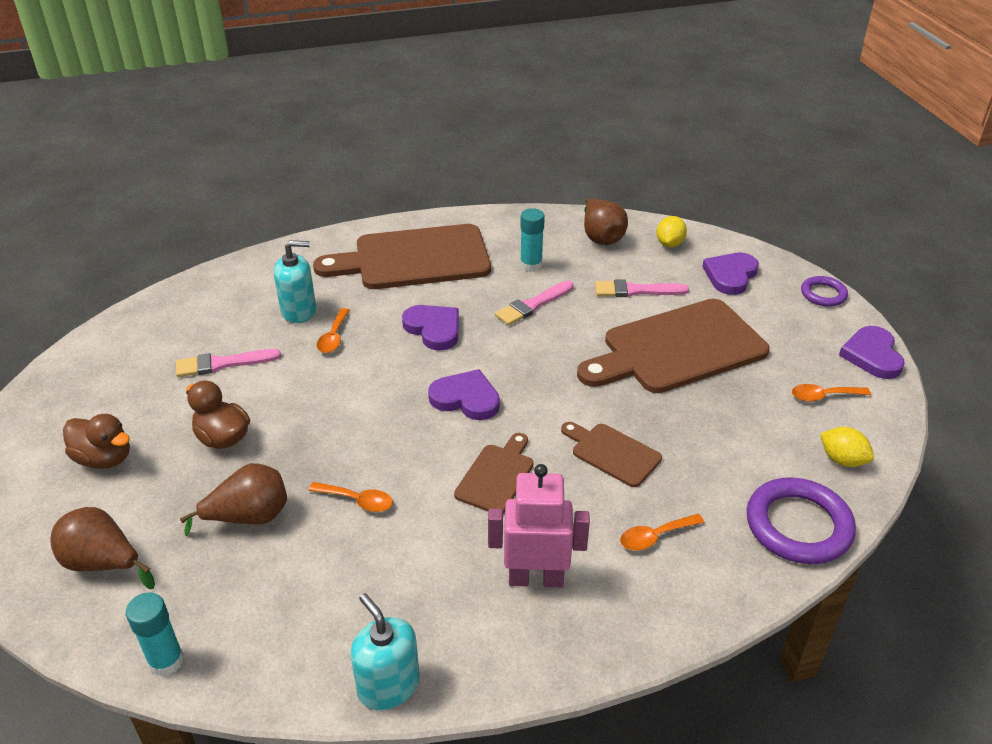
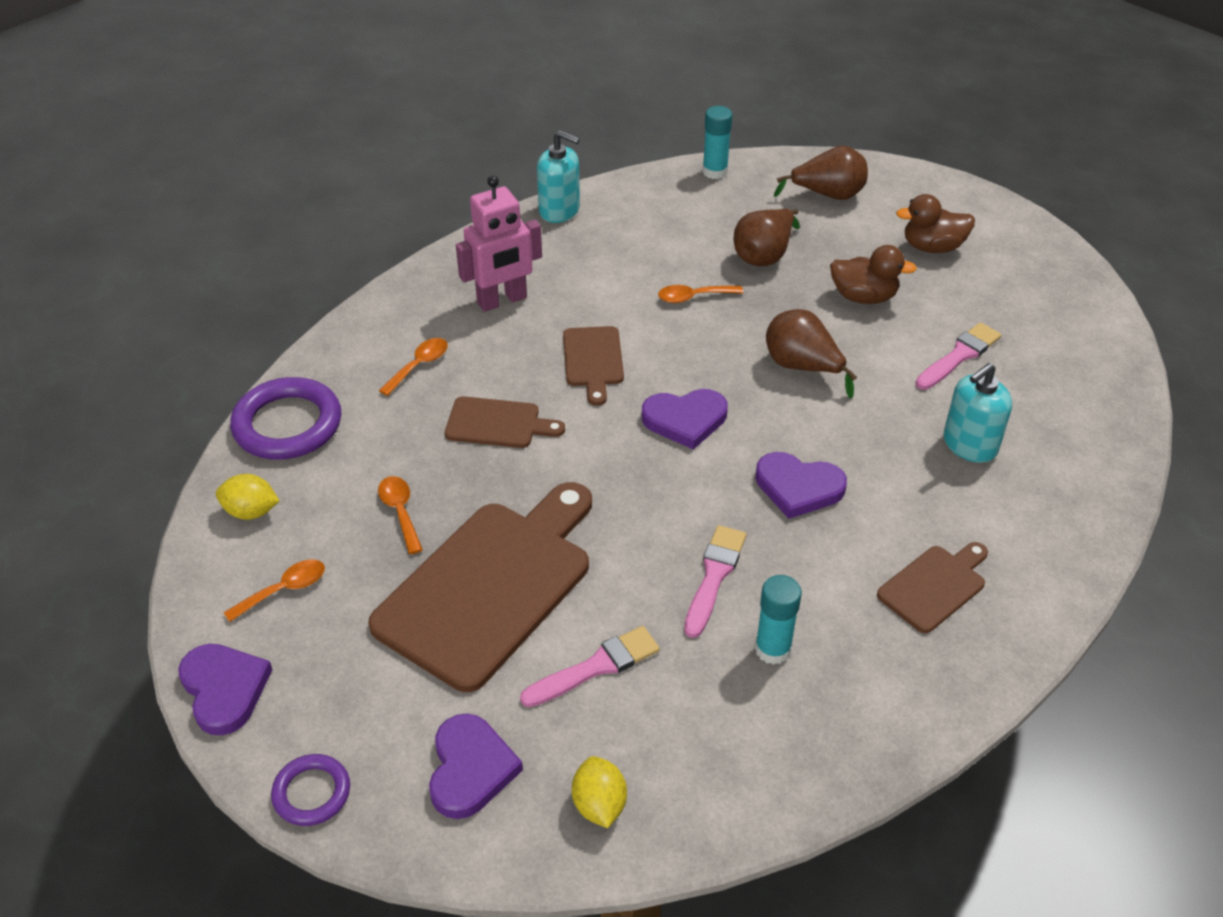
camera: 150 degrees right, 5 degrees up
brown cutting board [313,224,491,289] -> brown cutting board [877,542,988,633], size x0.48
orange spoon [317,308,350,353] -> orange spoon moved to [378,476,423,554]
brown pear [584,198,628,245] -> brown pear moved to [766,309,857,399]

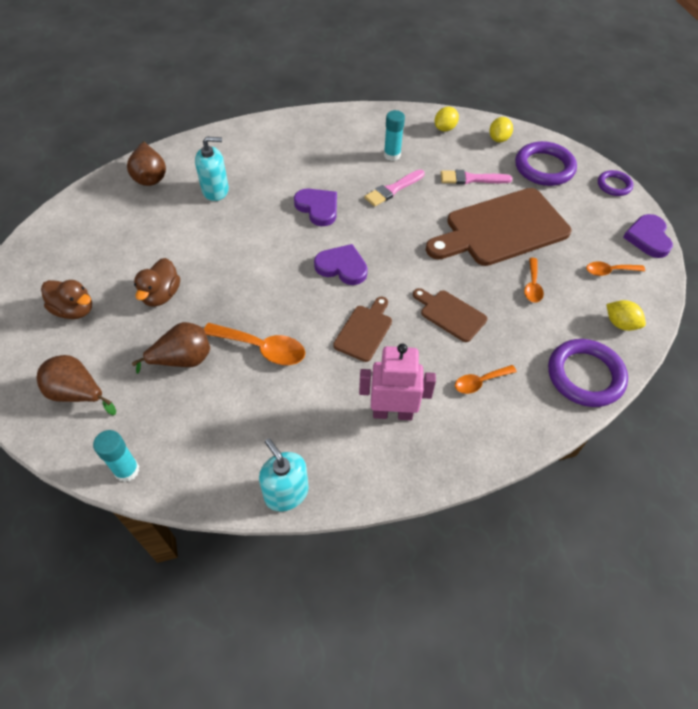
camera: 150 degrees left, 10 degrees up
purple heart [429,713,523,819] -> purple ring [515,141,577,186]
orange spoon [658,285,743,303] -> orange spoon [204,323,305,365], size x1.65
brown pear [766,309,857,399] -> brown pear moved to [127,141,166,186]
brown duck [830,245,917,304] -> brown duck turned 120 degrees counterclockwise [134,258,180,306]
brown cutting board [877,542,988,633] -> none
pink brush [915,322,1001,390] -> none
none -> yellow lemon [435,107,459,131]

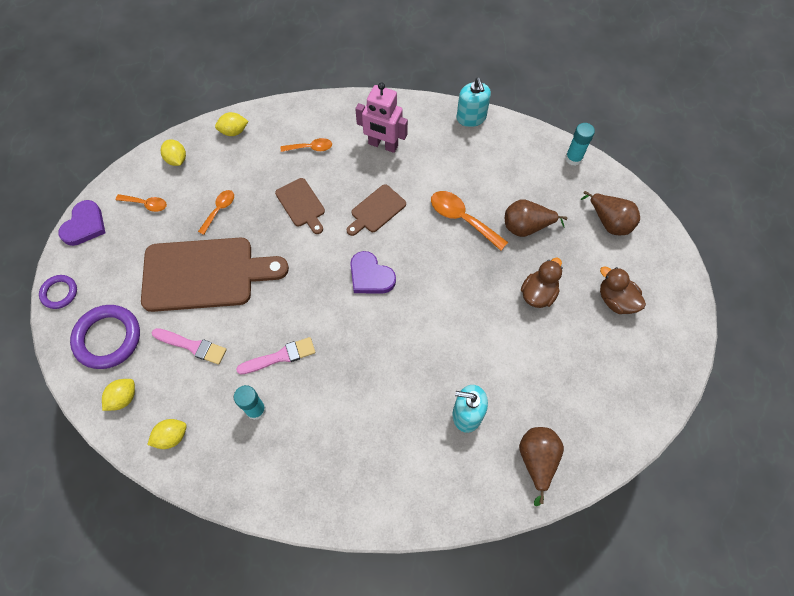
camera: 160 degrees left, 10 degrees up
purple heart [294,189,337,226] -> none
purple ring [548,339,628,407] -> yellow lemon [215,112,248,136]

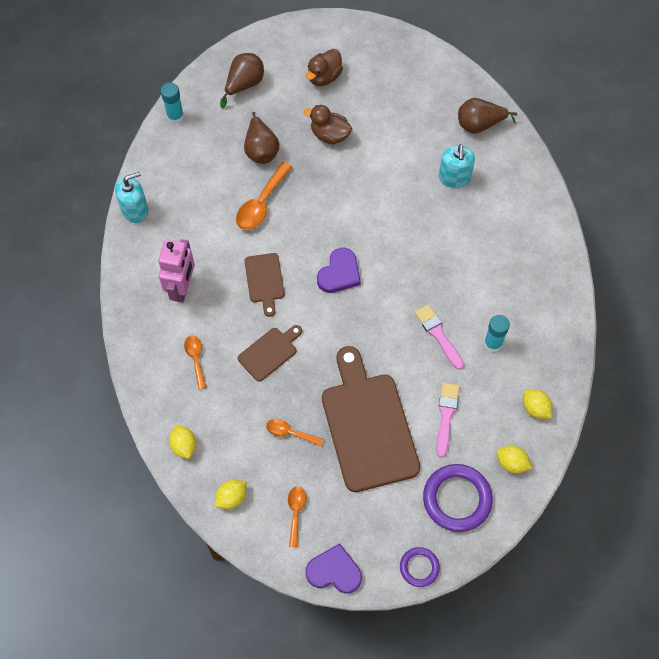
camera: 100 degrees left, 0 degrees up
brown cutting board [346,184,406,236] -> brown cutting board turned 45 degrees clockwise [244,253,285,317]

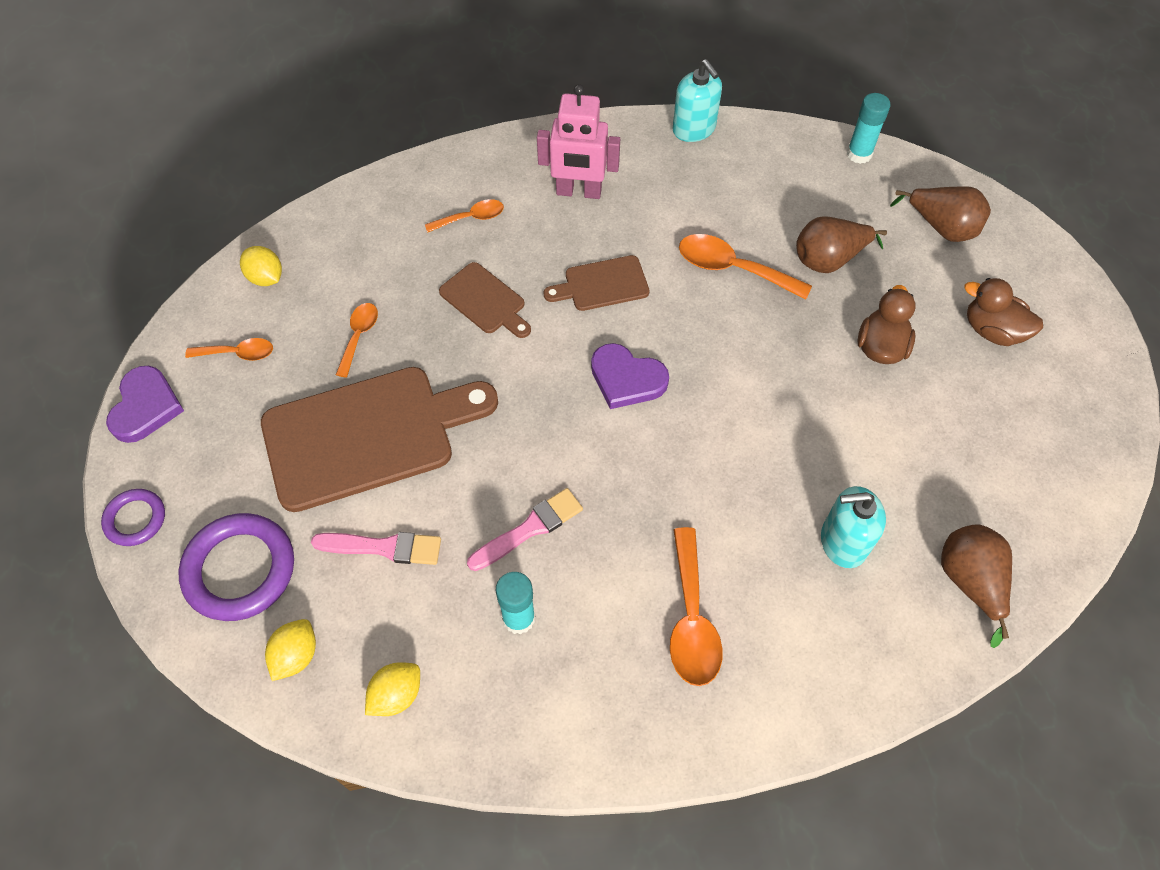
camera: 85 degrees right, 5 degrees down
yellow lemon [169,424,196,459] -> none
none -> orange spoon [670,527,723,686]

